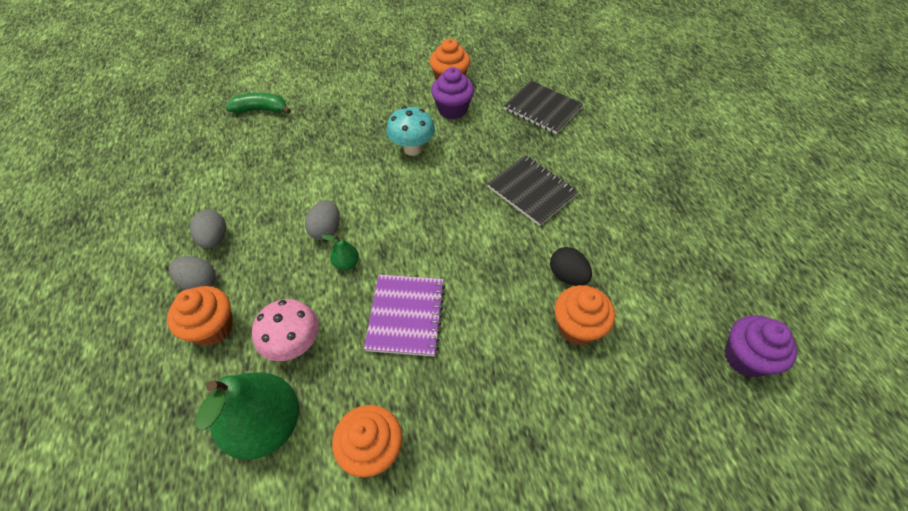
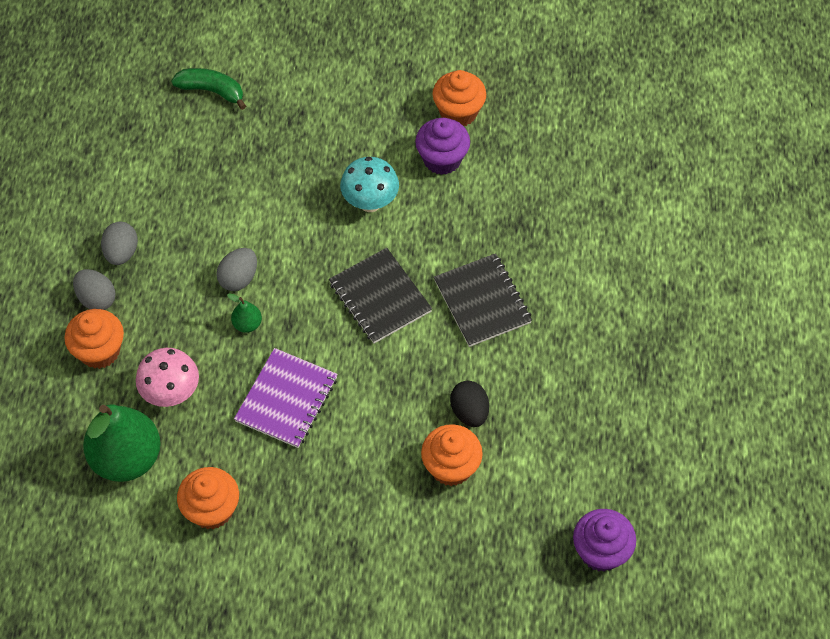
camera: 20 degrees right, 5 degrees up
black notebook [504,81,583,134] -> black notebook moved to [329,248,432,343]

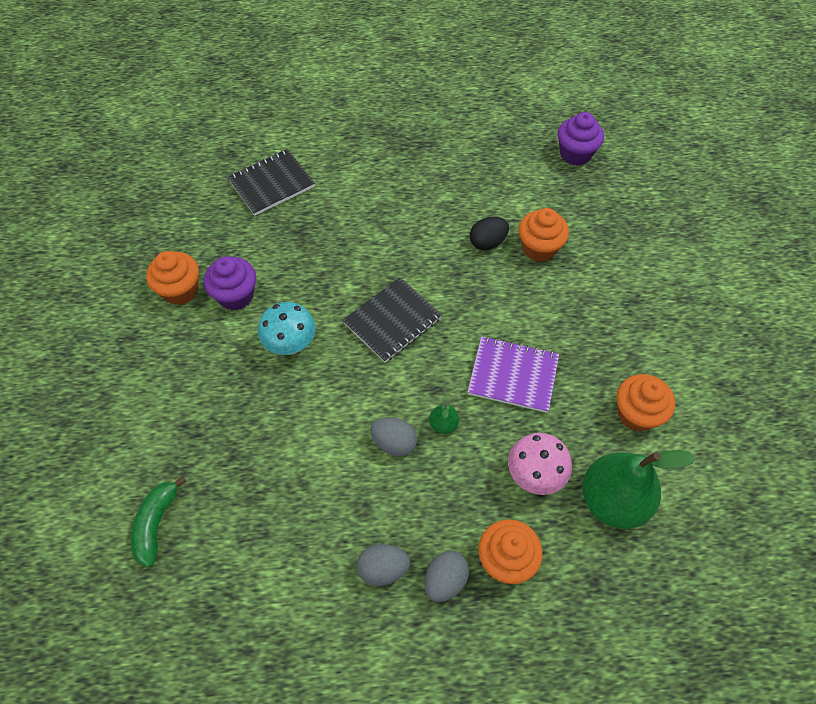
camera: 100 degrees left, 0 degrees up
black notebook [434,253,532,347] -> black notebook moved to [227,149,315,216]

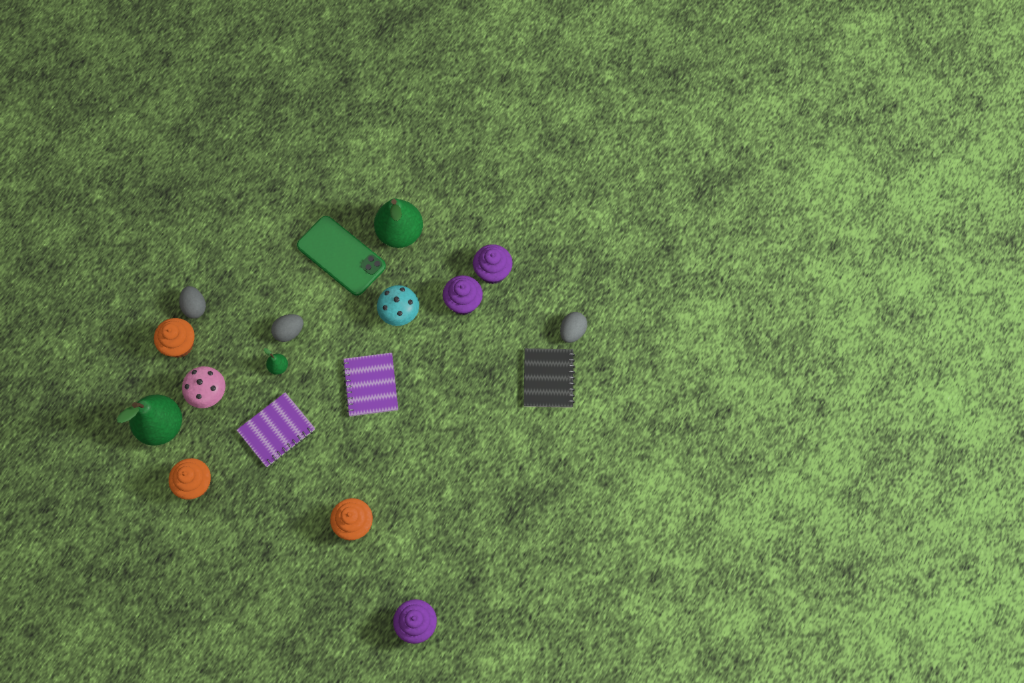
camera: 125 degrees right, 10 degrees up
green banana [131,476,187,568] -> none
orange cupcake [146,251,199,305] -> purple cupcake [473,244,513,284]
black notebook [343,277,442,363] -> purple notebook [342,353,398,417]
grey egg [357,544,410,586] -> grey egg moved to [560,312,587,343]
black egg [470,217,509,250] -> none
none -> green phone [297,216,386,296]
none -> green pear [374,199,423,248]

